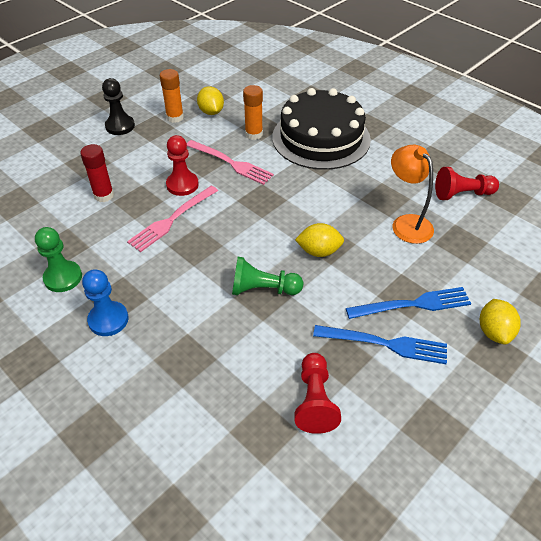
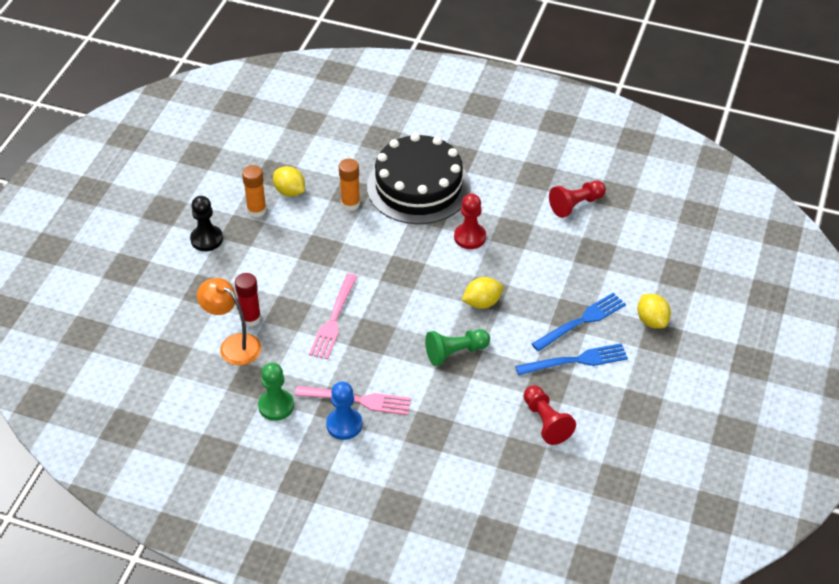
camera: 25 degrees left, 0 degrees up
red pawn [166,135,199,196] -> red pawn moved to [454,194,486,249]
pink fork [187,140,274,185] -> pink fork moved to [295,386,411,415]
orange lamp [391,145,434,244] -> orange lamp moved to [197,278,261,365]

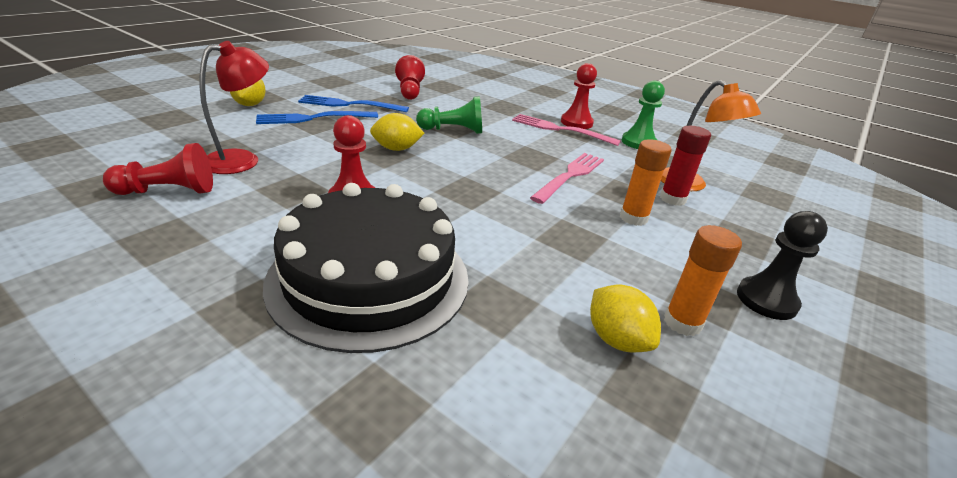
camera: 165 degrees left, 15 degrees down
blue pawn [326,381,362,440] -> red pawn [561,63,597,129]
orange glue stick [339,159,360,211] -> orange glue stick moved to [620,139,672,226]
none -> red lamp [199,41,269,174]

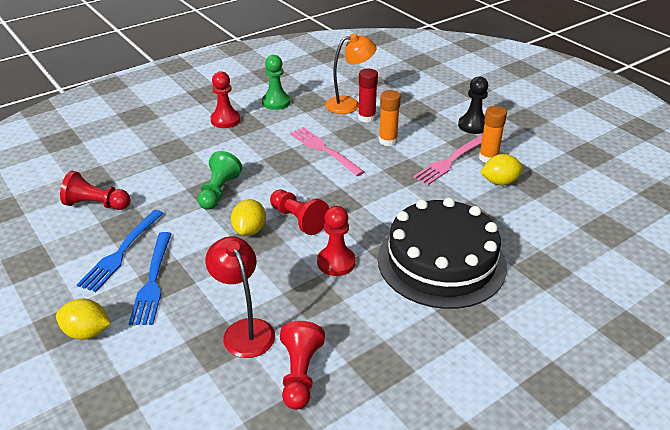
camera: 70 degrees left, 5 degrees up
pink fork [512,114,621,146] -> pink fork moved to [413,135,483,185]
none -> red pawn [270,190,329,235]

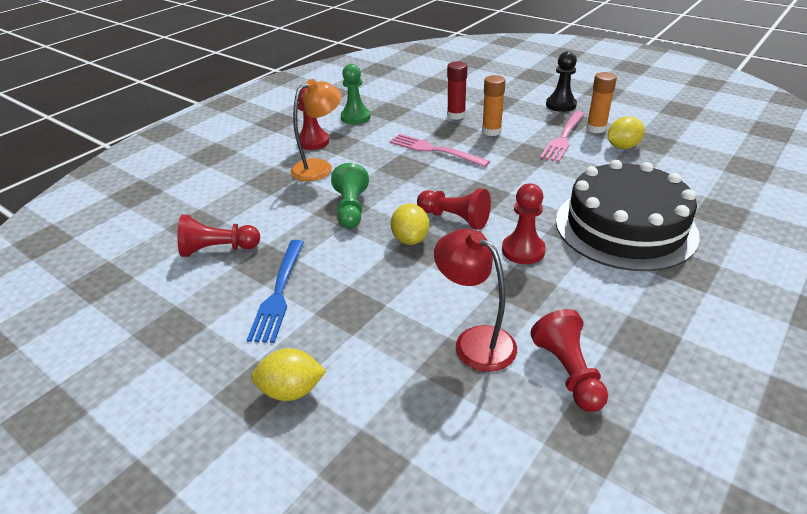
camera: 15 degrees left, 0 degrees up
blue fork [129,232,171,325] -> none
orange lamp [325,33,377,114] -> orange lamp moved to [290,79,342,181]

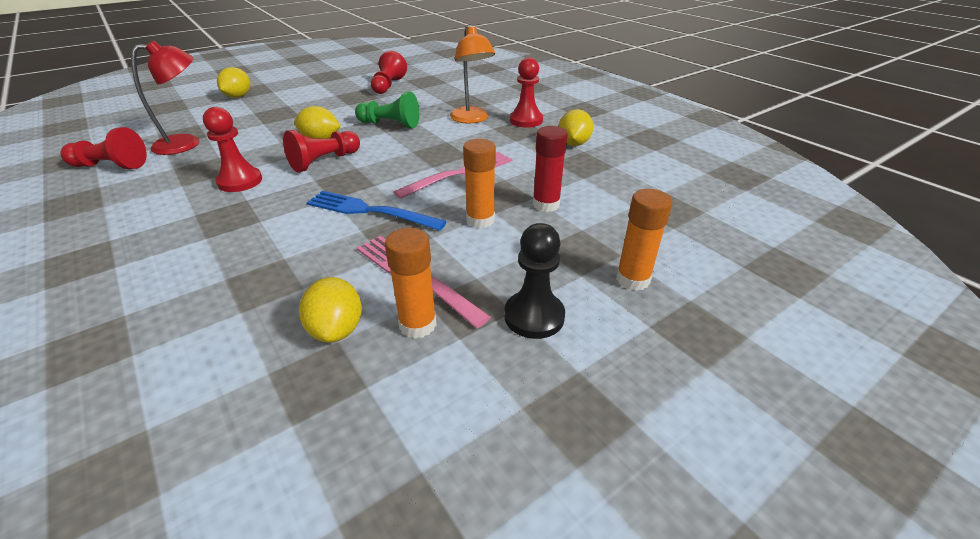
camera: 105 degrees right, 0 degrees up
blue fork [247,240,304,343] -> blue fork moved to [306,191,447,231]
green pawn [340,64,371,124] -> yellow lemon [559,109,593,146]
black cake [556,160,700,271] -> none
none -> orange glue stick [616,189,673,291]

